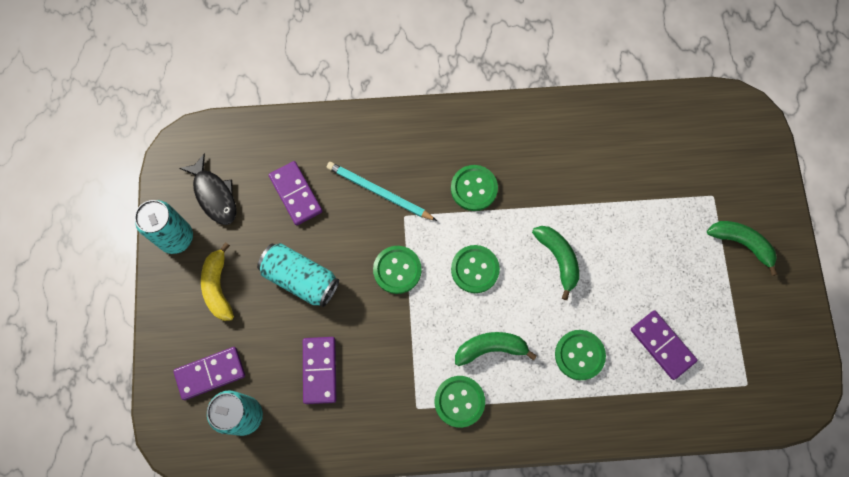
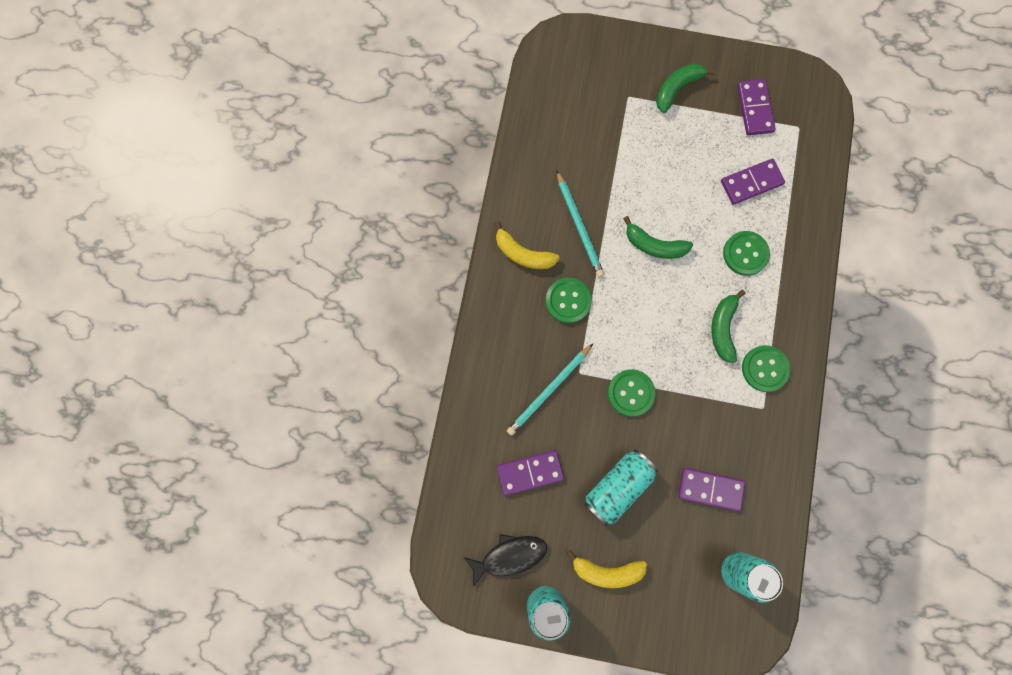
camera: 75 degrees left, 5 degrees up
purple domino [173,347,245,400] -> purple domino moved to [737,79,776,135]
green button [451,245,500,293] -> none
green banana [532,226,579,300] -> green banana turned 150 degrees counterclockwise [623,216,693,259]
none -> yellow banana [495,221,560,269]
none -> turquoise pencil [557,171,604,277]

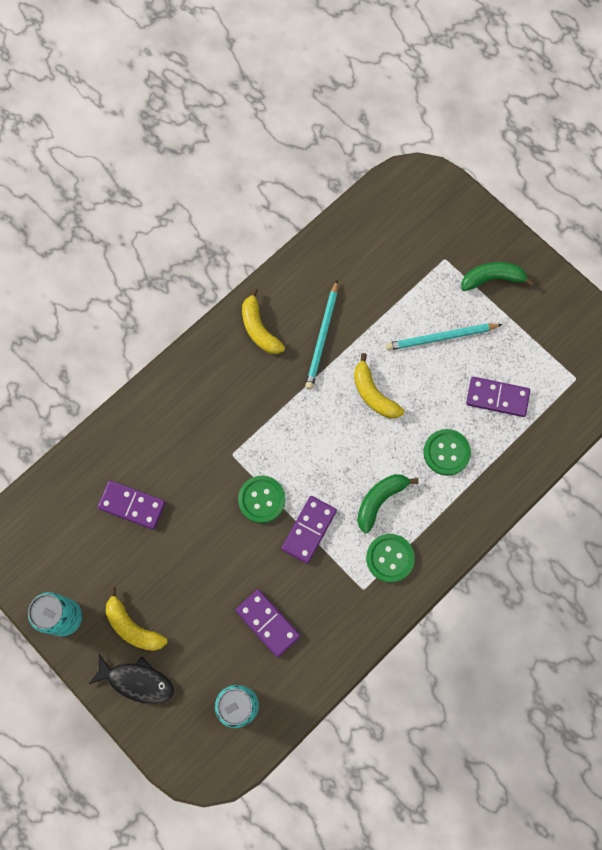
camera: 35 degrees right, 5 degrees down
black fish [463,534,547,587] -> black fish moved to [89,654,174,704]
turquoise pencil [507,344,593,436] -> turquoise pencil moved to [386,323,503,351]
green button [546,278,592,323] -> none
turquoise can [584,449,658,526] -> none
green banana [623,216,693,259] -> yellow banana [354,353,404,418]
purple domino [737,79,776,135] -> purple domino moved to [281,496,337,564]

